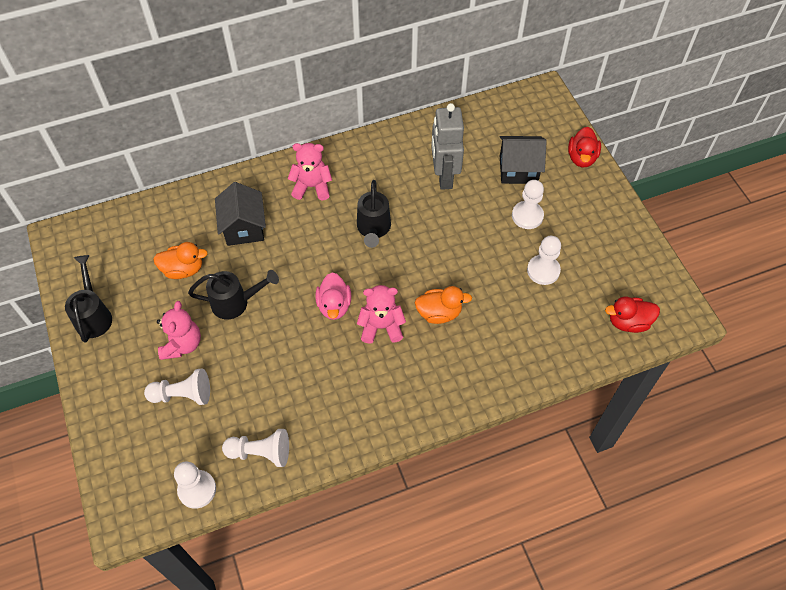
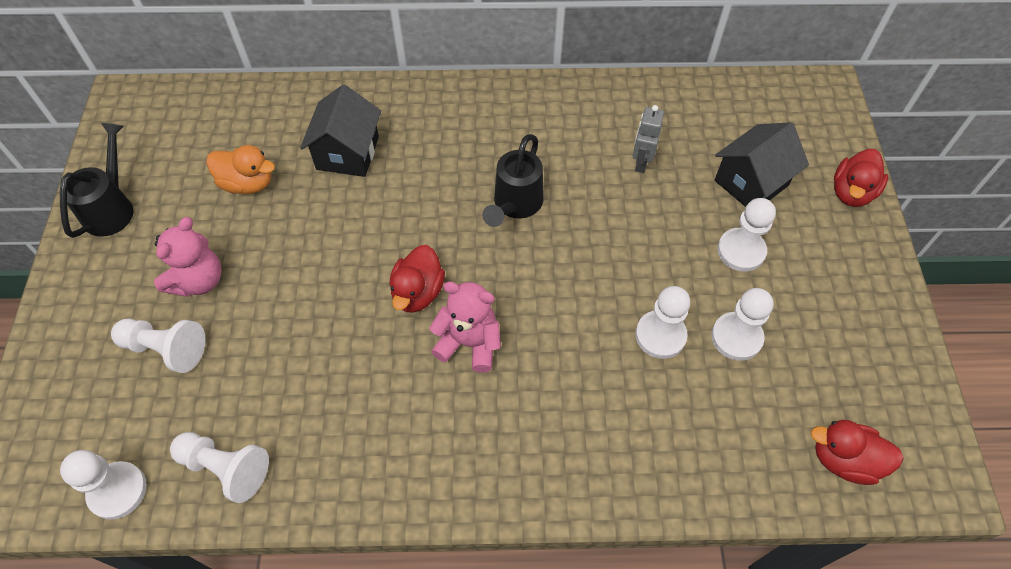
camera: 20 degrees right, 0 degrees up
black watering can [188,270,279,319] -> none
pink teddy bear [288,143,332,200] -> none
pink duck [315,272,351,320] -> red duck [389,245,445,313]
orange duck [415,286,472,324] -> none
grey robot [431,103,464,190] -> grey robot [633,105,664,173], size x0.54
black house [500,136,547,184] -> black house turned 60 degrees counterclockwise [715,122,809,207]
none -> white pawn [635,286,690,359]

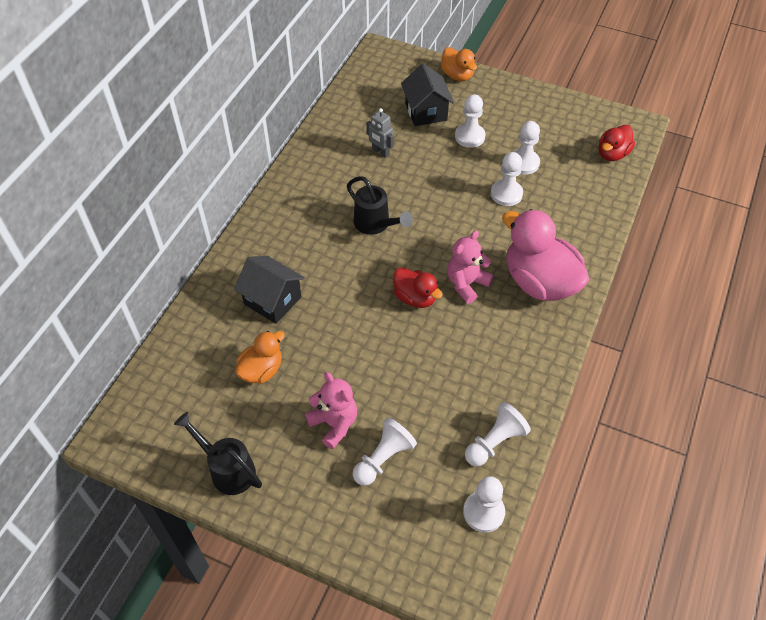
camera: 65 degrees left, 5 degrees down
red duck [834,149,888,207] -> orange duck [441,47,477,81]
none -> pink duck [502,209,589,301]

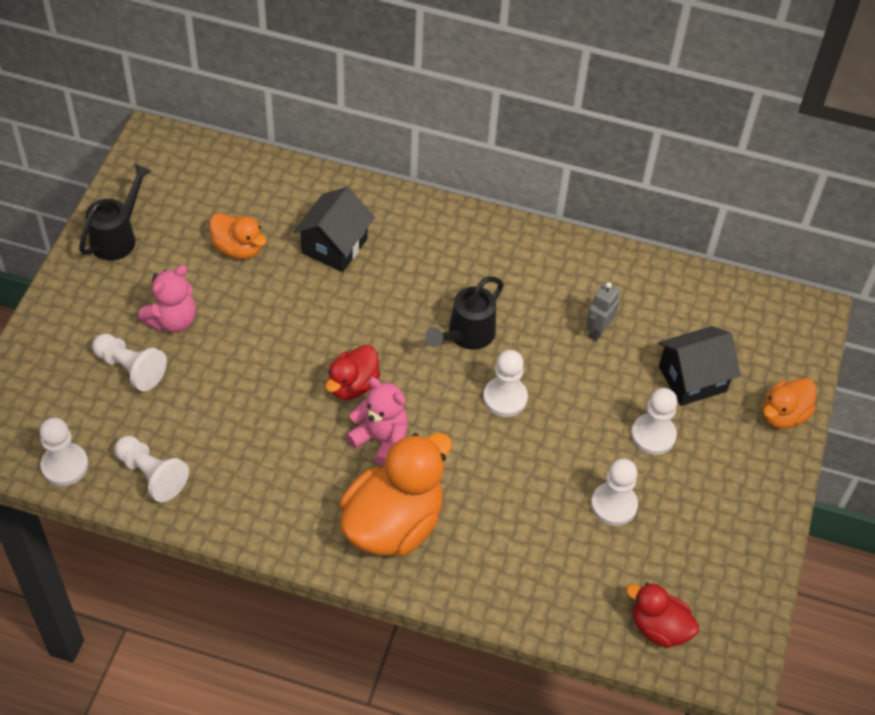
camera: 80 degrees right, 0 degrees up
white pawn [491,152,523,206] -> white pawn moved to [483,350,528,417]
pink duck [502,209,589,301] -> orange duck [340,433,452,556]

